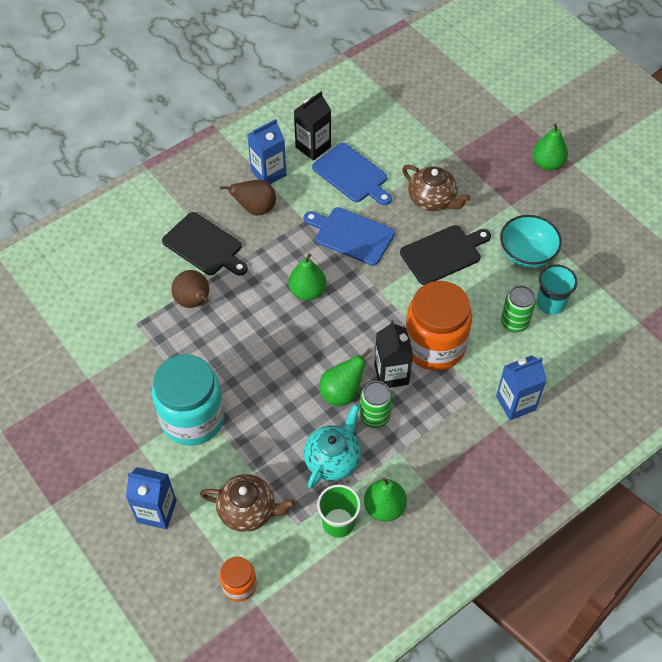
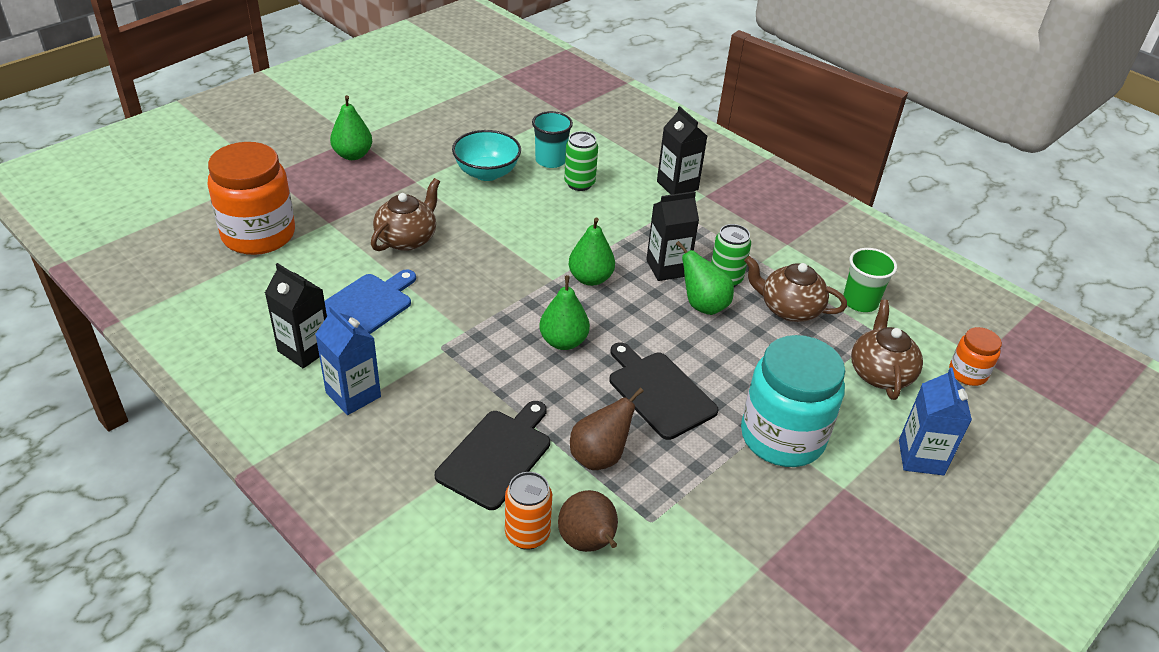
camera: 100 degrees left, 15 degrees down
brown pear [220,180,276,216] -> brown pear moved to [558,490,618,552]
blue cutting board [304,207,395,266] -> none
turquoise teapot [304,404,361,489] -> brown teapot [744,256,847,322]
green pear [364,477,407,522] -> green pear moved to [568,217,615,286]
black cutting board [400,225,491,285] -> black cutting board moved to [609,342,719,440]
orange jar [405,281,472,371] -> orange jar moved to [208,142,295,255]
blue carton [496,356,547,420] -> black carton [657,106,707,195]
none -> orange can [505,472,552,550]

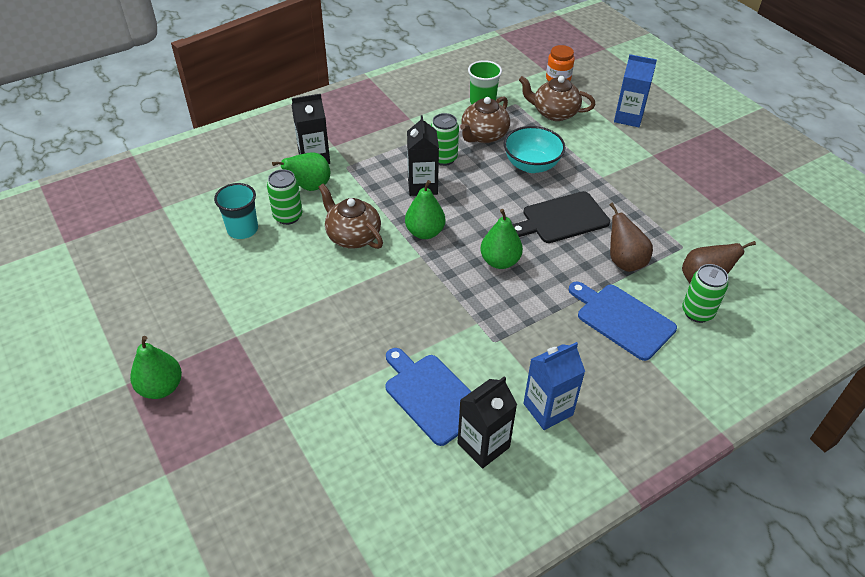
camera: 75 degrees left, 5 degrees up
orange jar [208,142,295,255] -> none
brown teapot [371,178,440,251] -> brown teapot moved to [319,184,383,249]
black cutting board [435,401,550,510] -> blue cutting board [569,281,677,361]
turquoise bowl [452,130,521,181] -> turquoise bowl moved to [504,126,566,173]
orange can [505,472,552,550] -> green can [682,264,728,323]
green pear [676,241,734,315] -> green pear moved to [272,152,330,191]
turquoise jar [741,335,845,467] -> none

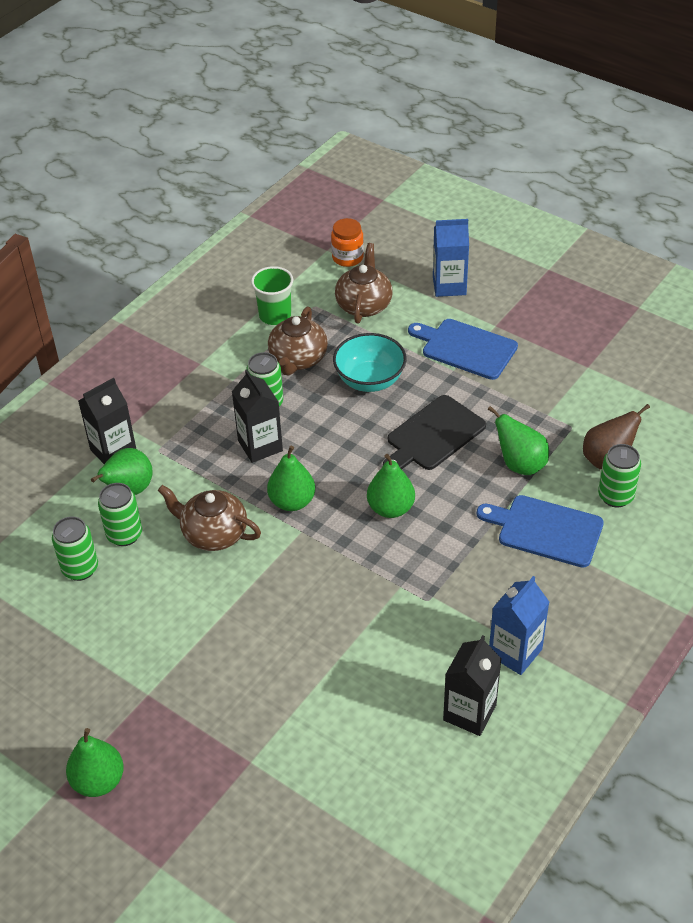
camera: 20 degrees left, 0 degrees up
turquoise cup [214,183,258,239] -> green can [52,516,98,581]
blue cutting board [385,348,472,446] -> blue cutting board moved to [408,319,518,380]
brown teapot [519,76,595,121] -> brown teapot turned 105 degrees clockwise [335,243,393,324]
brown pear [609,202,653,272] -> green pear [488,406,549,475]

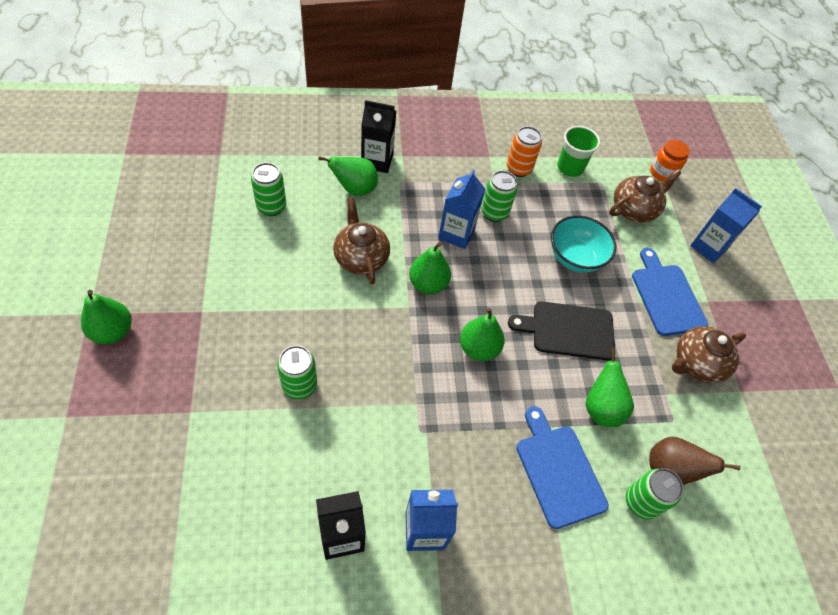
camera: 40 degrees right, 10 degrees up
green can [98,483,142,546] -> green can moved to [277,345,317,400]
black carton [232,370,283,463] -> blue carton [438,170,485,249]
brown teapot [268,307,328,375] -> brown teapot moved to [672,326,746,383]
none -> orange can [507,126,542,177]

